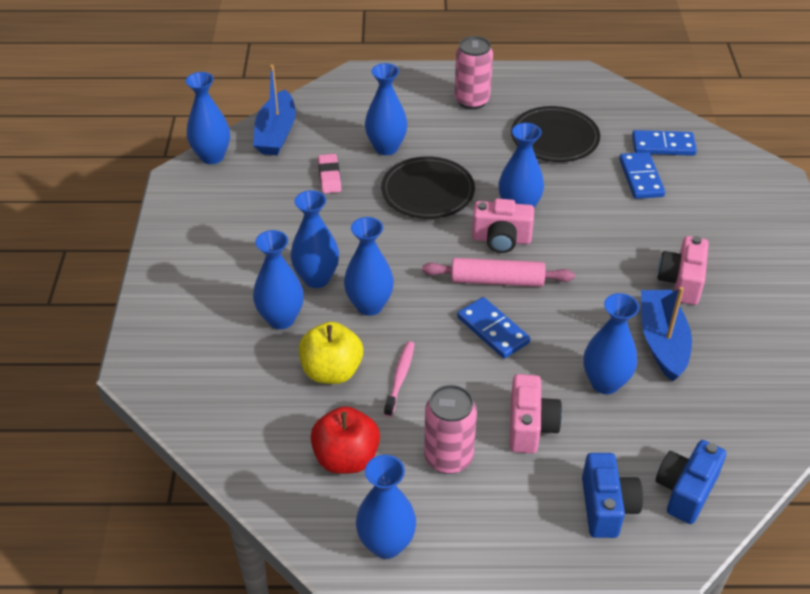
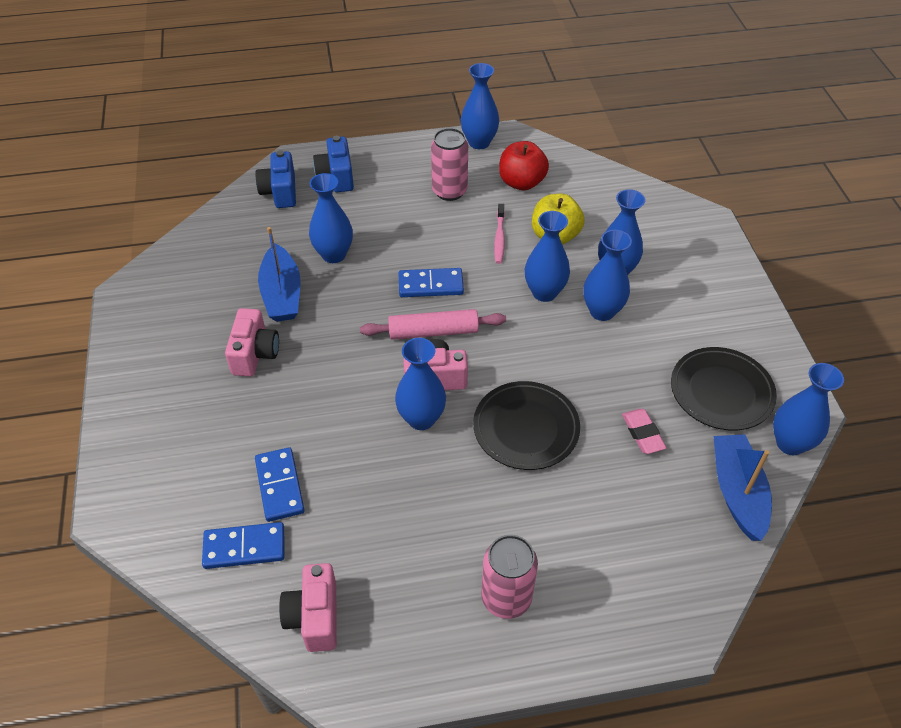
camera: 170 degrees right, 5 degrees up
blue vase [365,63,407,155] -> none
blue domino [457,297,531,359] -> blue domino turned 45 degrees counterclockwise [399,268,464,297]
pink camera [509,374,562,454] -> pink camera moved to [279,563,337,652]
black plate [511,106,600,162] -> black plate moved to [671,347,777,430]
blue camera [656,440,726,524] -> blue camera turned 150 degrees clockwise [255,150,296,208]

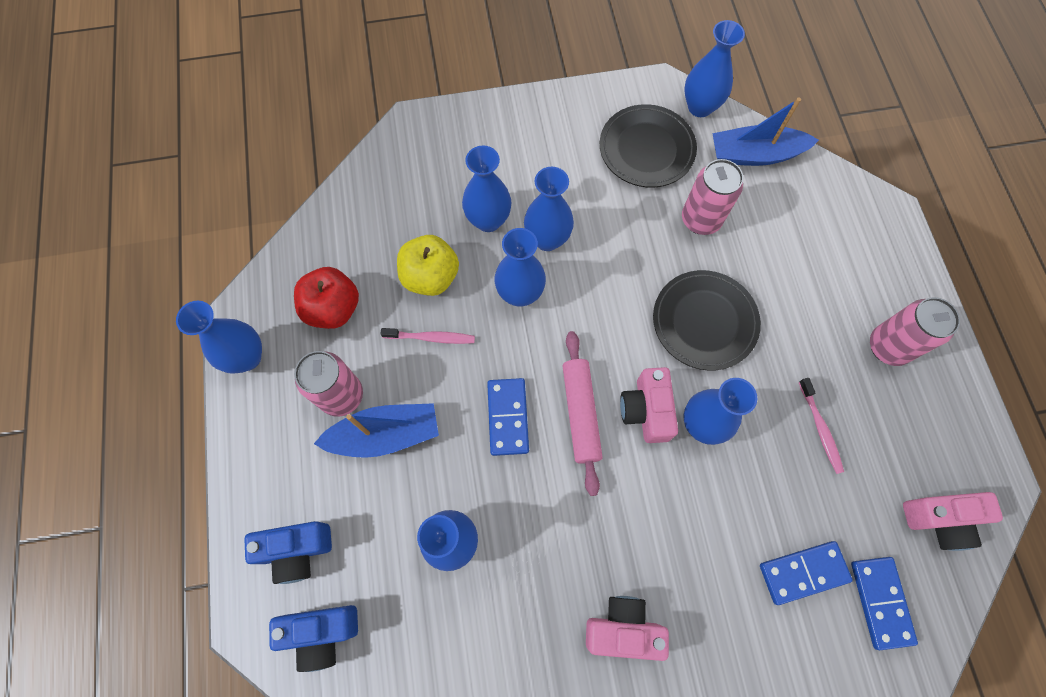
camera: 90 degrees left, 20 degrees up
blue boat [258,227,301,322] -> blue boat moved to [314,403,439,458]
pink eraser [622,409,667,454] -> pink can [682,159,743,235]
none -> pink toothbrush [799,378,844,474]

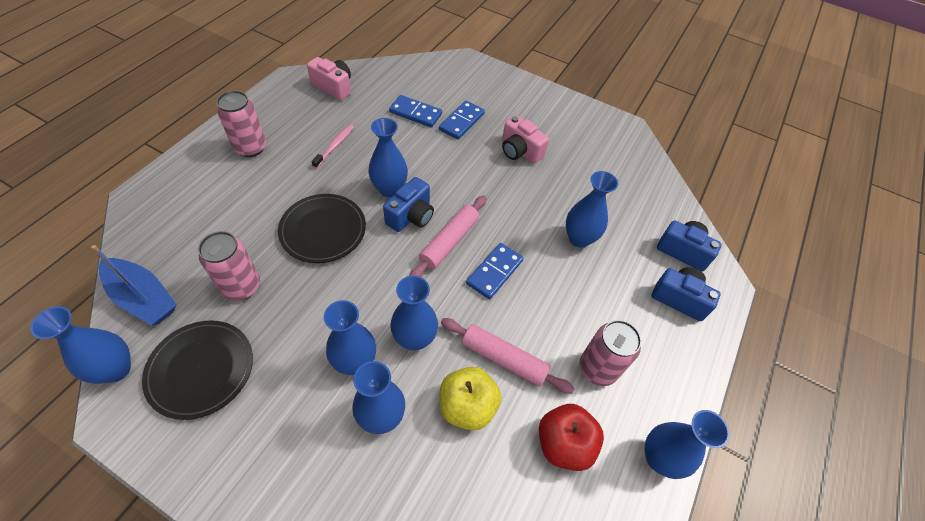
camera: 145 degrees left, 15 degrees down
blue boat [314,403,439,458] -> none
pink toothbrush [380,328,475,344] -> pink rolling pin [441,318,575,394]
pink camera [620,367,678,443] -> blue camera [383,177,434,232]
blue domino [851,557,918,650] -> blue domino moved to [439,101,485,140]

